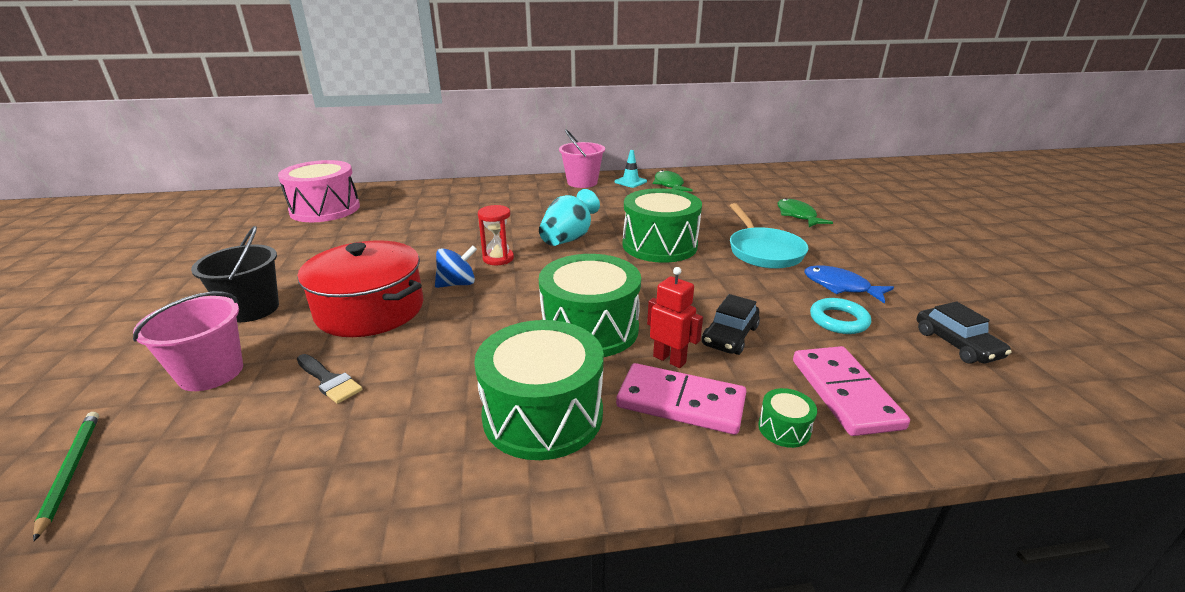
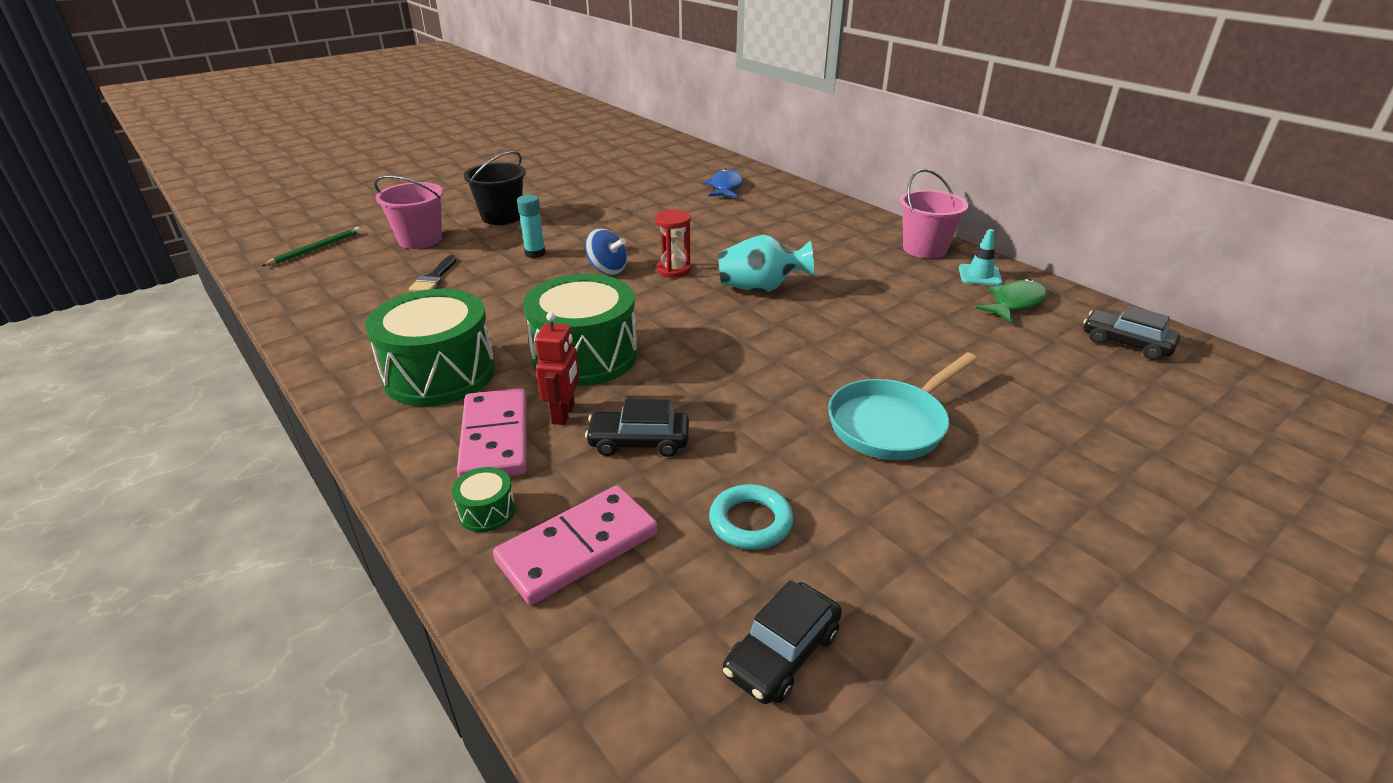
camera: 60 degrees right, 5 degrees up
pink drum [278,160,360,222] -> none
red pot [297,240,424,337] -> turquoise glue stick [517,195,546,258]
green drum [623,188,702,263] -> none
green fish [778,198,833,227] -> none
blue fish [804,265,894,304] -> blue fish moved to [704,169,743,198]
none -> black car [1083,305,1180,360]

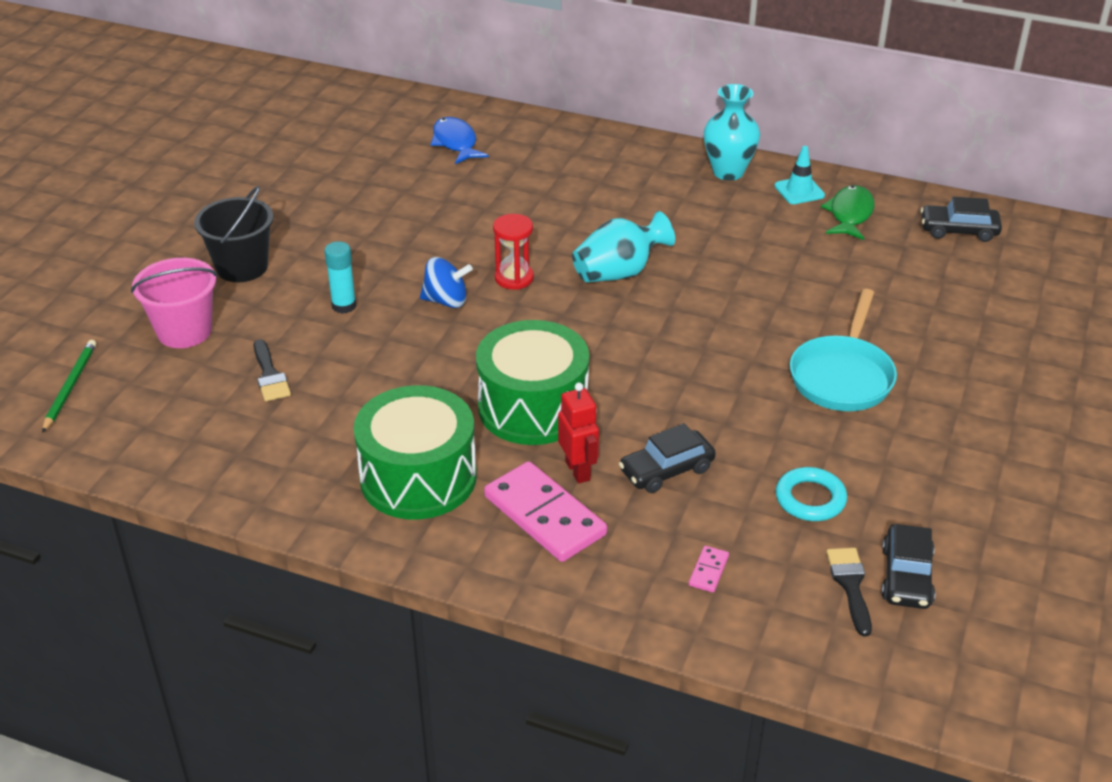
camera: 30 degrees left, 5 degrees up
green drum [452,467,516,532] -> none
pink domino [493,486,658,605] -> pink domino [689,546,729,592], size x0.42
pink bucket [900,169,968,259] -> turquoise vase [704,84,760,181]
none -> black brush [826,548,872,637]

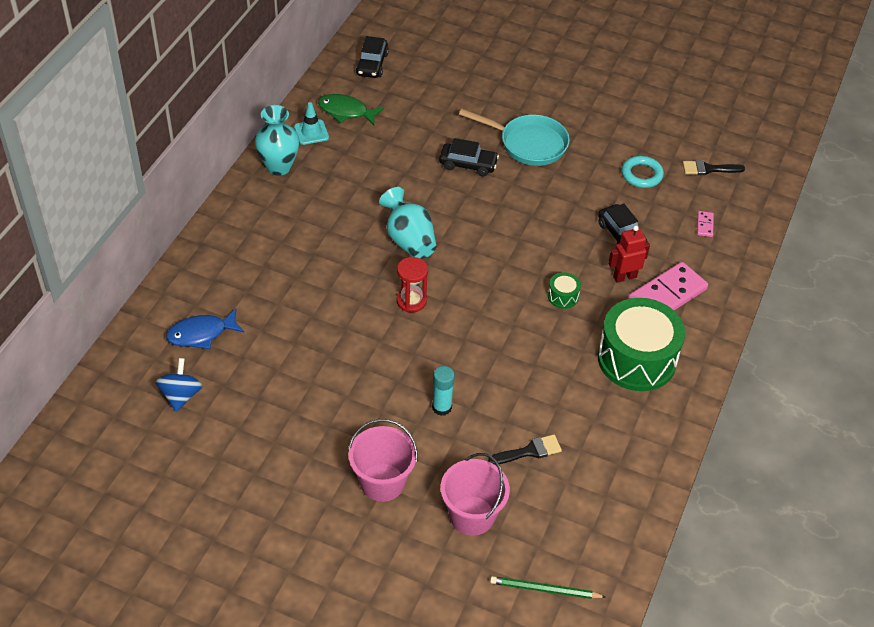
camera: 90 degrees left, 10 degrees up
black bucket [194,186,273,282] -> pink bucket [348,419,418,502]
blue spinning top [420,257,473,308] -> blue spinning top moved to [156,358,202,412]
green drum [476,320,589,445] -> green drum [548,272,581,309], size x0.41
pink domino [689,546,729,592] -> pink domino turned 75 degrees clockwise [697,211,714,237]
black car [881,524,935,609] -> black car moved to [439,138,499,176]

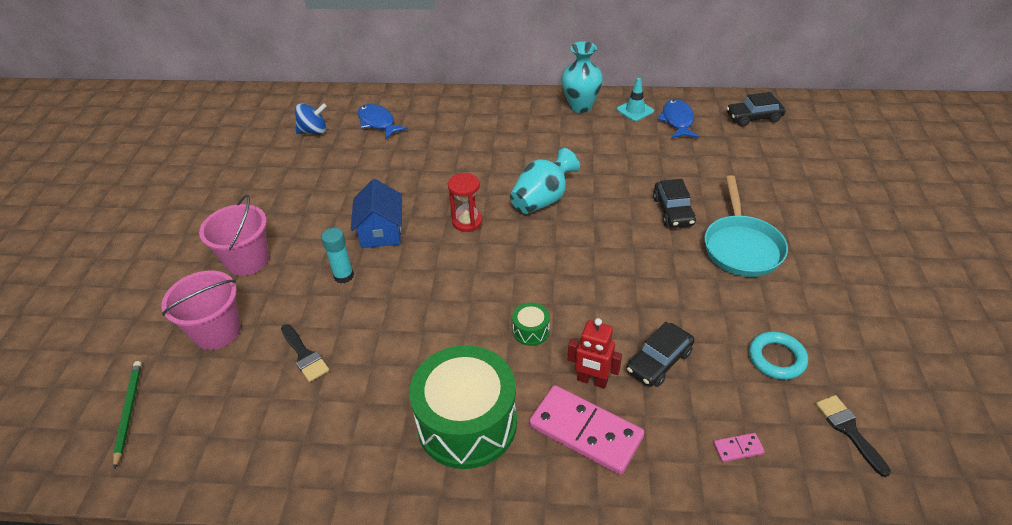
camera: 75 degrees right, 5 degrees down
green fish [318,94,384,125] -> blue fish [657,99,699,139]
red robot [608,225,650,283] -> red robot turned 150 degrees clockwise [568,318,622,389]
none -> blue house [351,179,402,248]

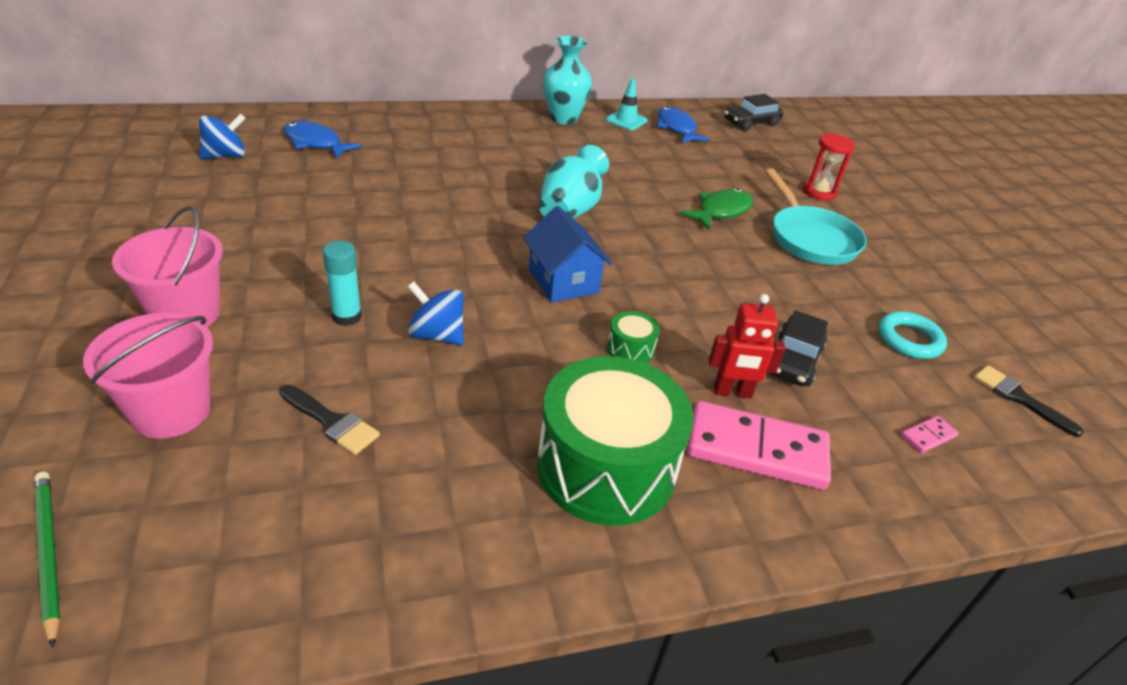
camera: 25 degrees left, 5 degrees down
blue house [351,179,402,248] -> blue house moved to [523,206,612,303]
red hourglass [448,173,482,232] -> red hourglass moved to [803,134,855,201]
black car [653,179,696,228] -> green fish [680,188,753,230]
none -> blue spinning top [408,282,464,345]

